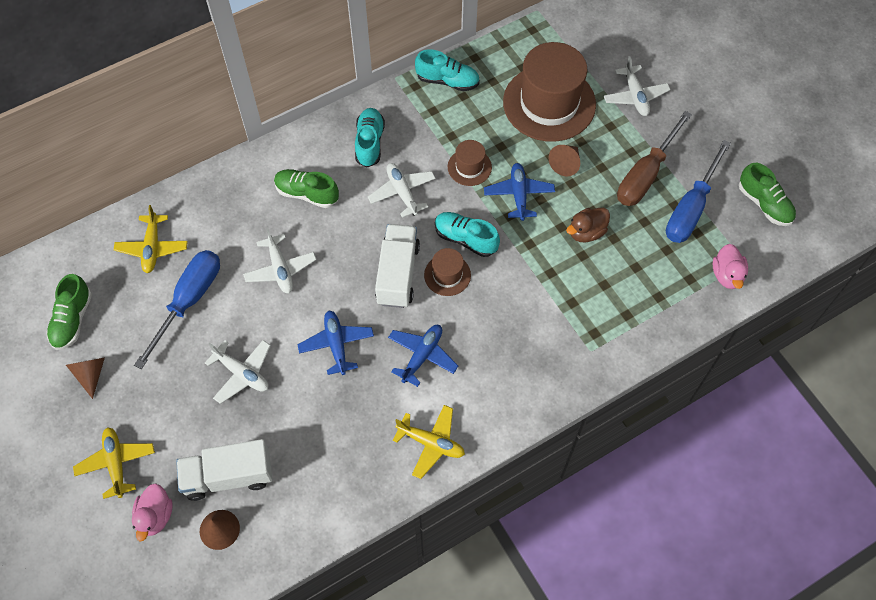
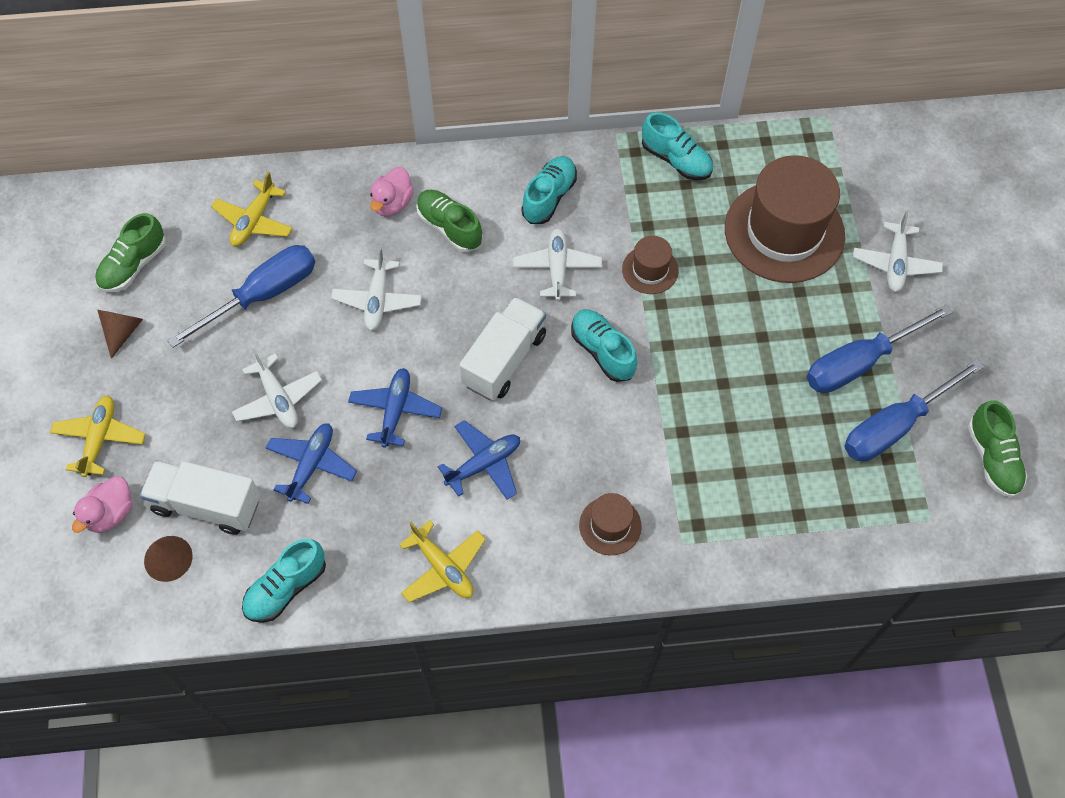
camera: 25 degrees right, 0 degrees up
brown hat [424,248,471,296] -> brown hat moved to [579,493,642,555]
blue plane [484,163,555,221] -> blue plane moved to [266,423,357,504]
brown cone [548,145,580,176] -> none
brown duck [566,208,610,242] -> none
brown screwdriver [617,111,692,206] -> blue screwdriver [806,304,952,393]
pink duck [713,244,748,289] -> pink duck moved to [370,167,414,217]
none -> turquoise shoe [242,539,326,623]

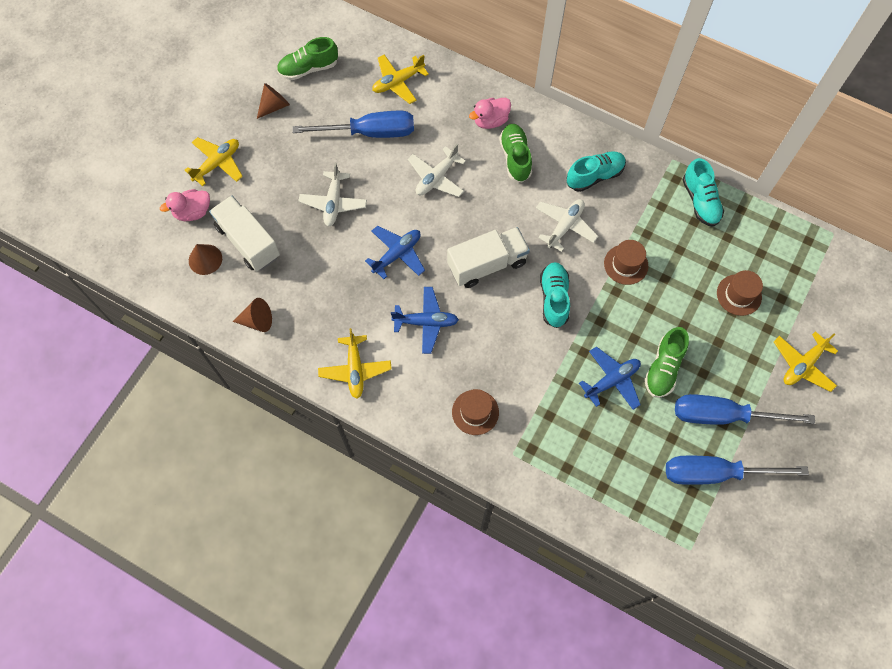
camera: 35 degrees right, 5 degrees up
turquoise shoe [242,539,326,623] -> brown cone [233,298,272,332]
blue plane [266,423,357,504] -> blue plane moved to [579,346,641,410]
brown hat [725,155,845,283] -> brown hat [717,270,763,316], size x0.46
white plane [853,211,943,292] -> yellow plane [774,331,838,392]
green shoe [968,400,1028,498] -> green shoe moved to [644,327,689,398]

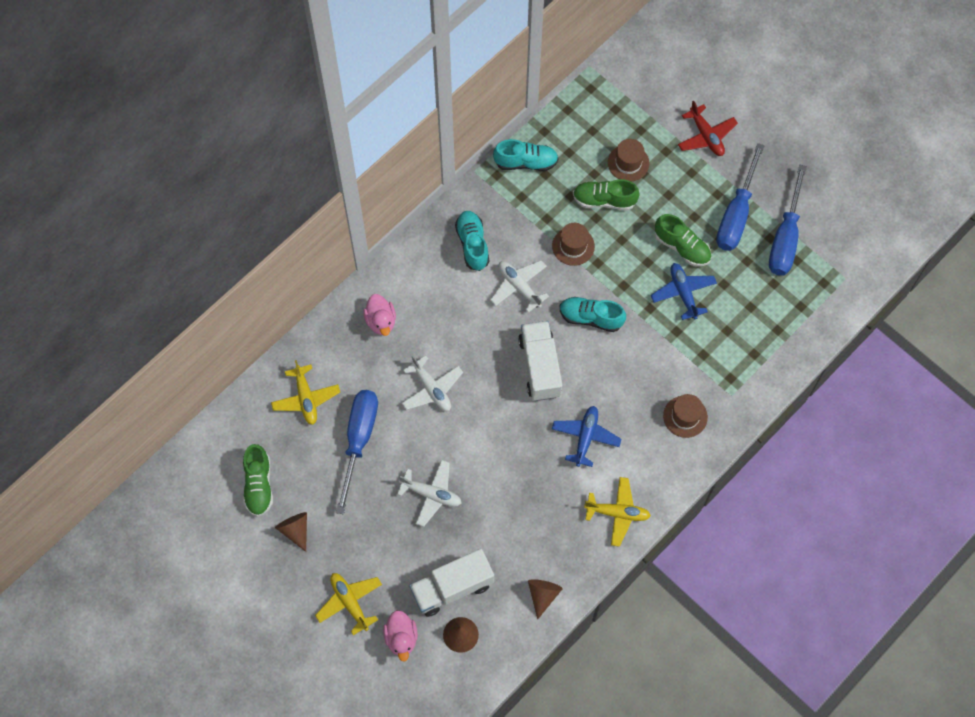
camera: 75 degrees left, 0 degrees up
blue plane [365,225,425,279] -> none
green shoe [499,124,532,182] -> green shoe moved to [573,179,640,210]
yellow plane [774,331,838,392] -> red plane [678,100,738,156]

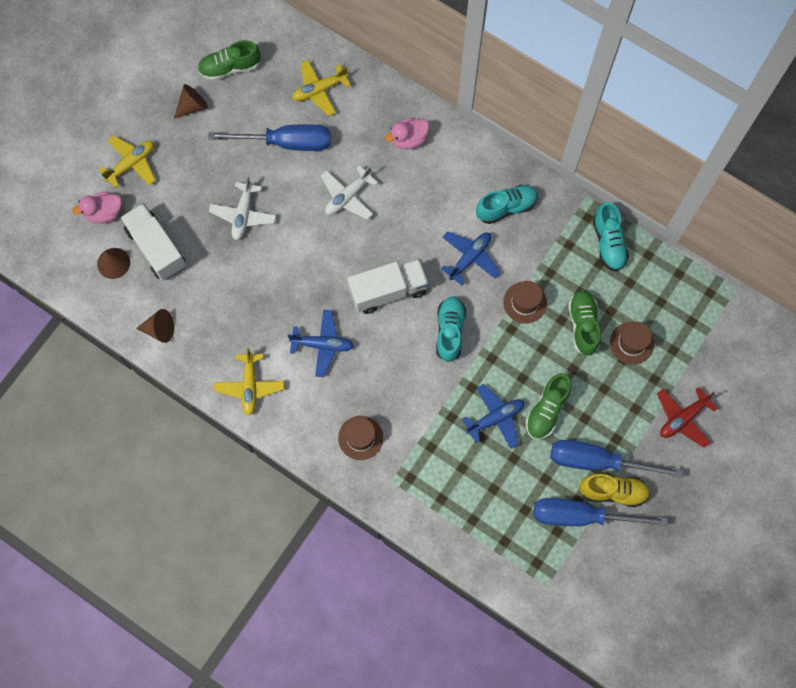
camera: 80 degrees right, 5 degrees up
white plane [490,260,549,313] -> blue plane [441,231,500,285]
none -> yellow shoe [579,474,650,507]

